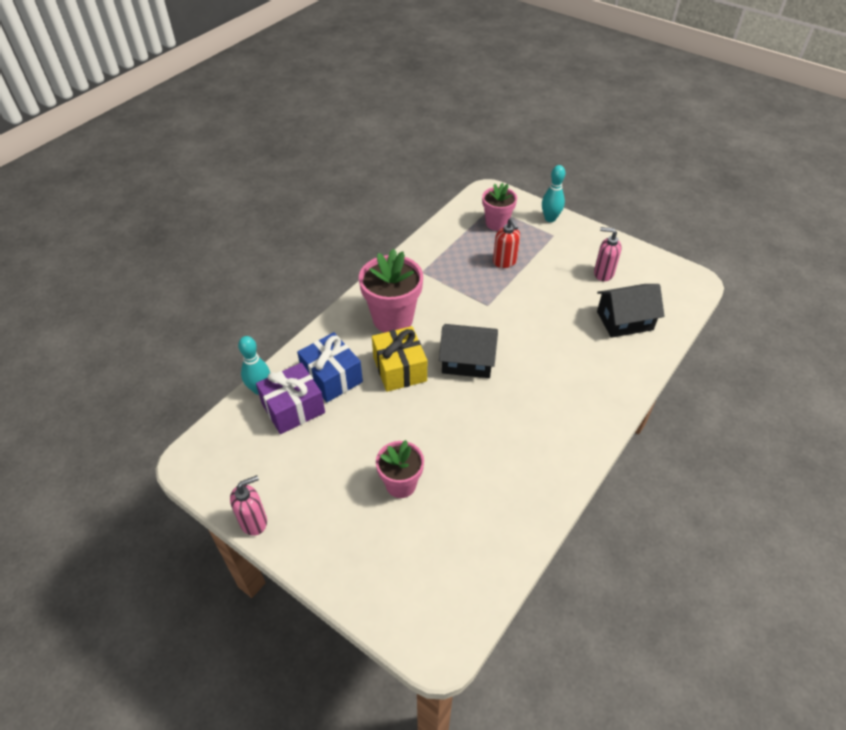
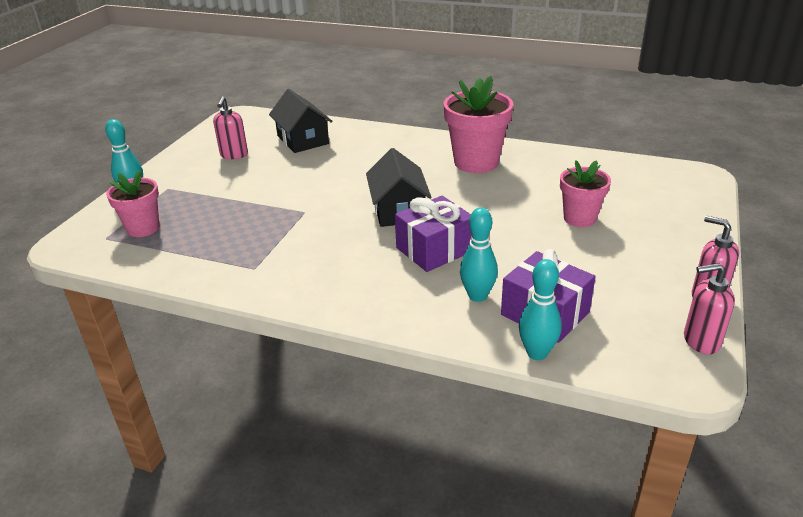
camera: 105 degrees left, 15 degrees down
blue gift [297,332,363,402] -> turquoise bowling pin [460,207,498,302]
pink flower pot [359,249,423,333] -> pink flower pot moved to [443,76,513,173]
yellow gift [372,326,427,392] -> purple gift [395,196,472,272]
red soap dispenser [493,218,520,268] -> none
none -> pink soap dispenser [684,263,735,354]

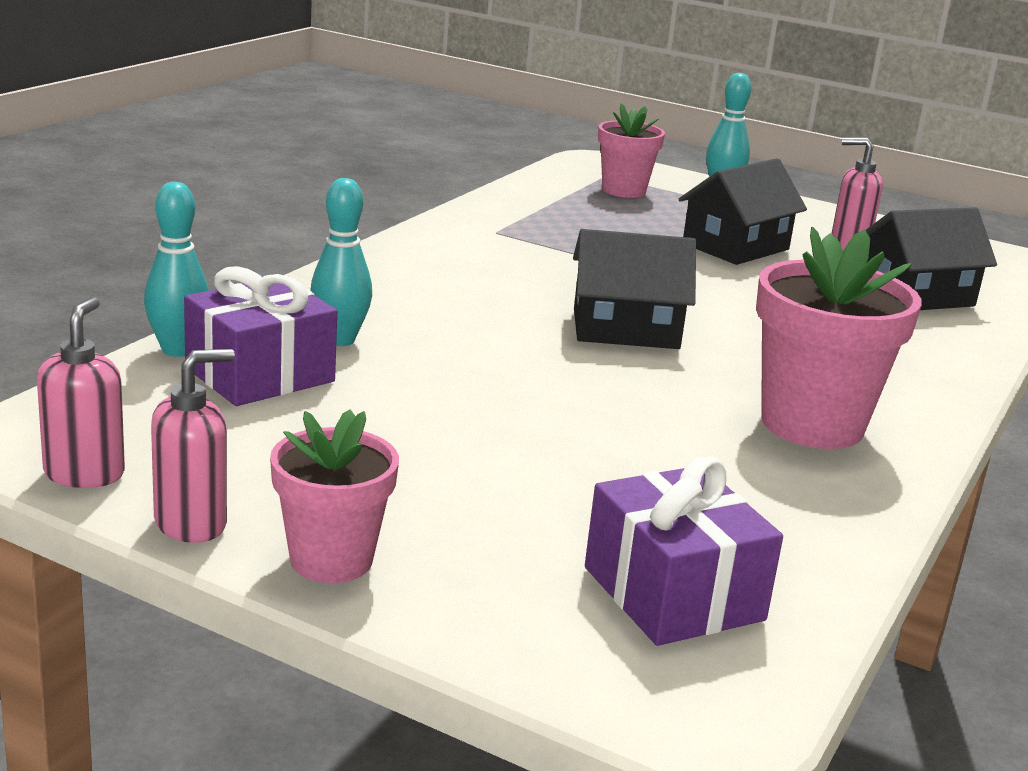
camera: 95 degrees right, 10 degrees down
purple gift [395,196,472,272] -> purple gift moved to [585,457,783,646]
pink flower pot [560,160,611,227] -> pink flower pot moved to [270,409,399,583]
none -> black house [679,158,807,265]

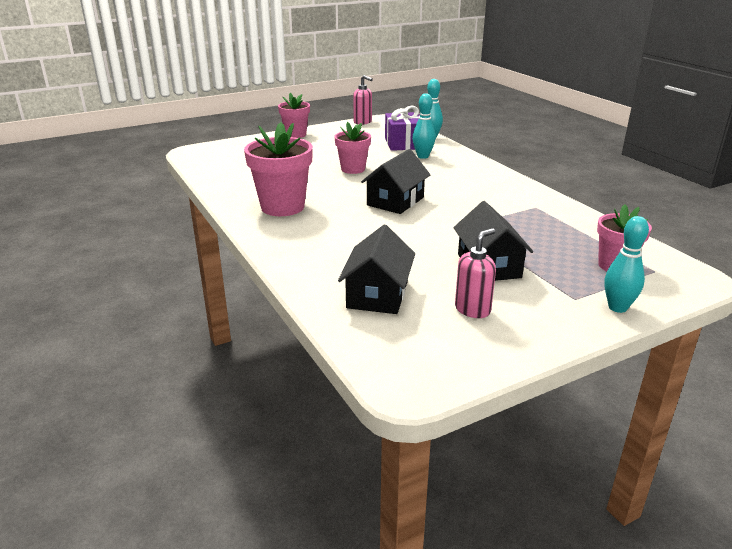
camera: 125 degrees right, 5 degrees up
pink soap dispenser [151,349,235,543] -> none
purple gift [585,457,783,646] -> none
none -> pink flower pot [334,122,371,174]

